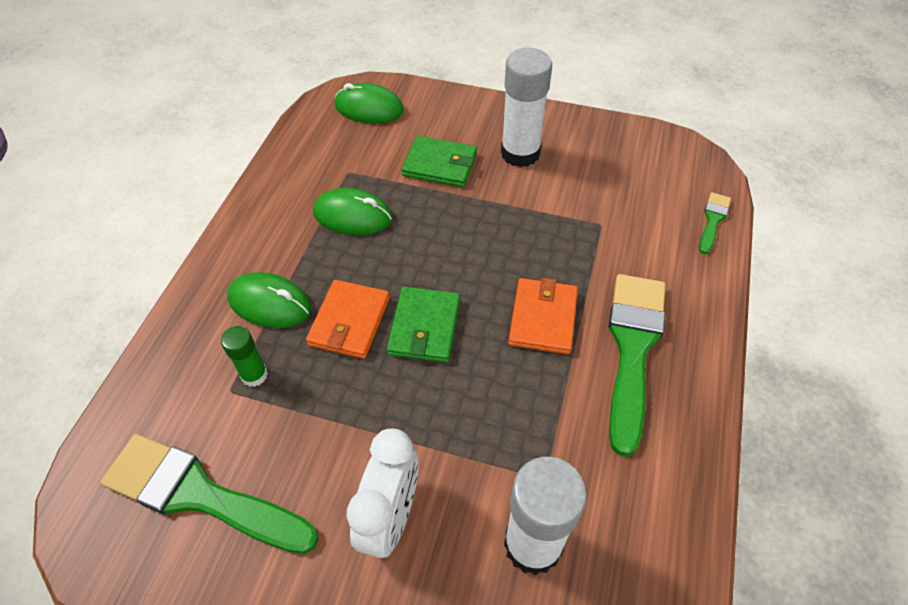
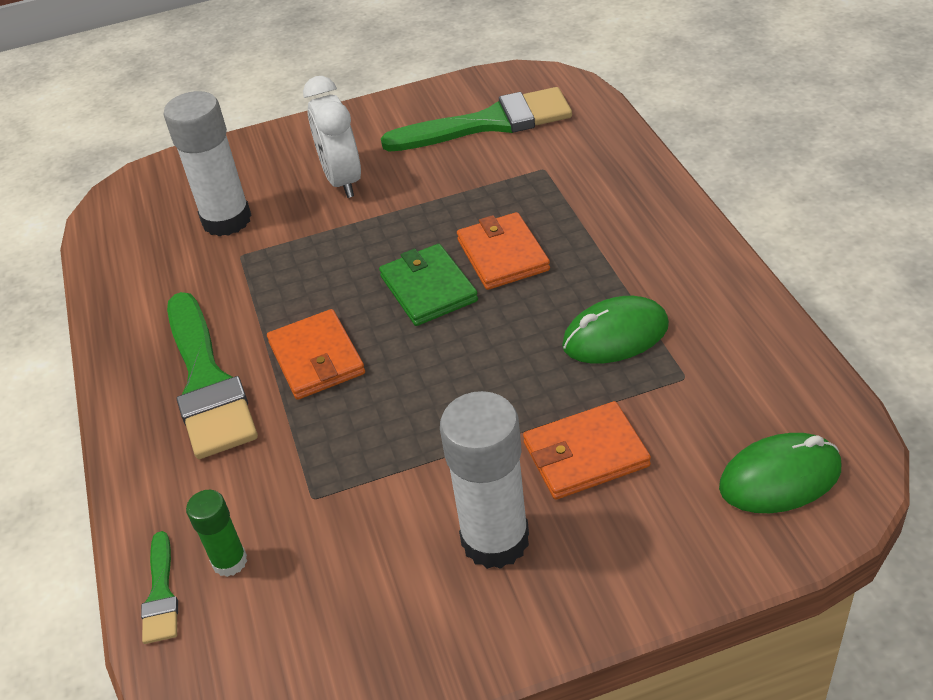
camera: 150 degrees right, 10 degrees down
green glue stick [221,326,268,387] -> green glue stick moved to [186,490,247,577]
green mouse [227,272,311,328] -> none
green wallet [402,136,477,187] -> orange wallet [523,401,651,500]

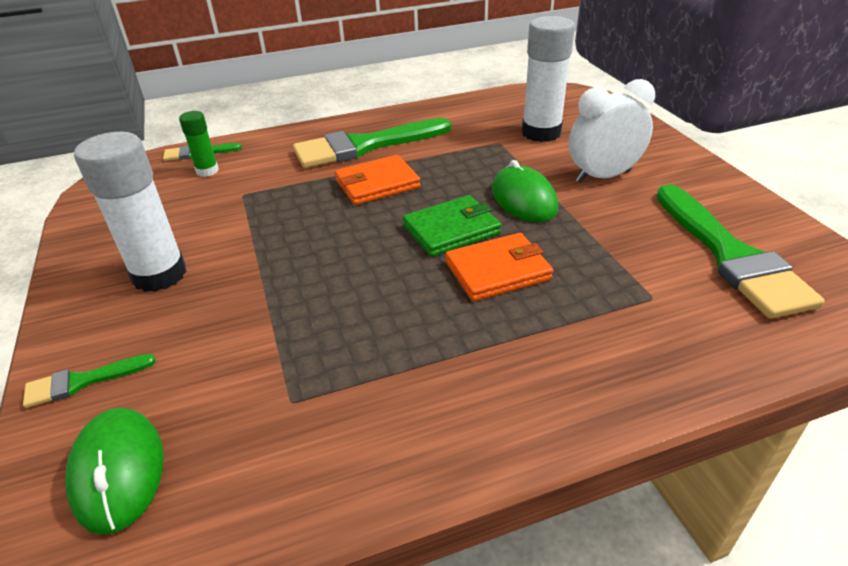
camera: 85 degrees right, 5 degrees down
orange wallet [523,401,651,500] -> none
green mouse [562,296,669,364] -> green mouse moved to [492,160,558,222]
none -> green brush [23,354,156,408]

